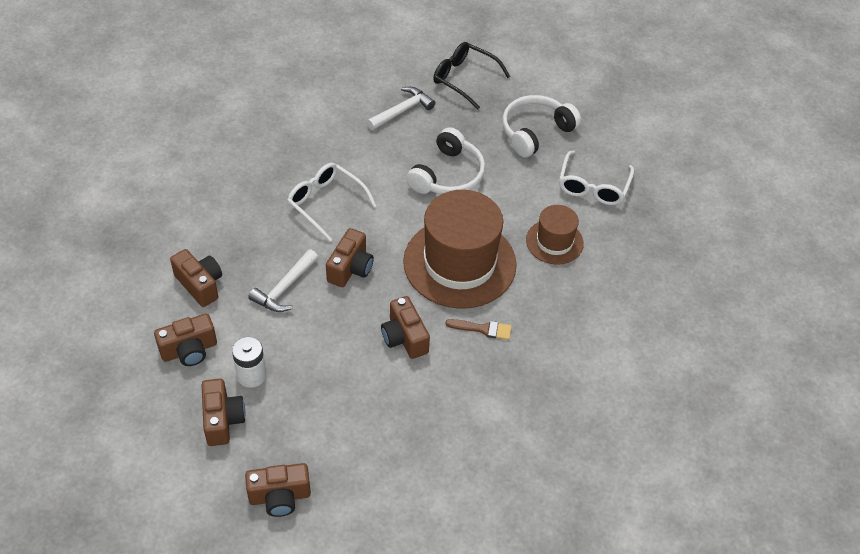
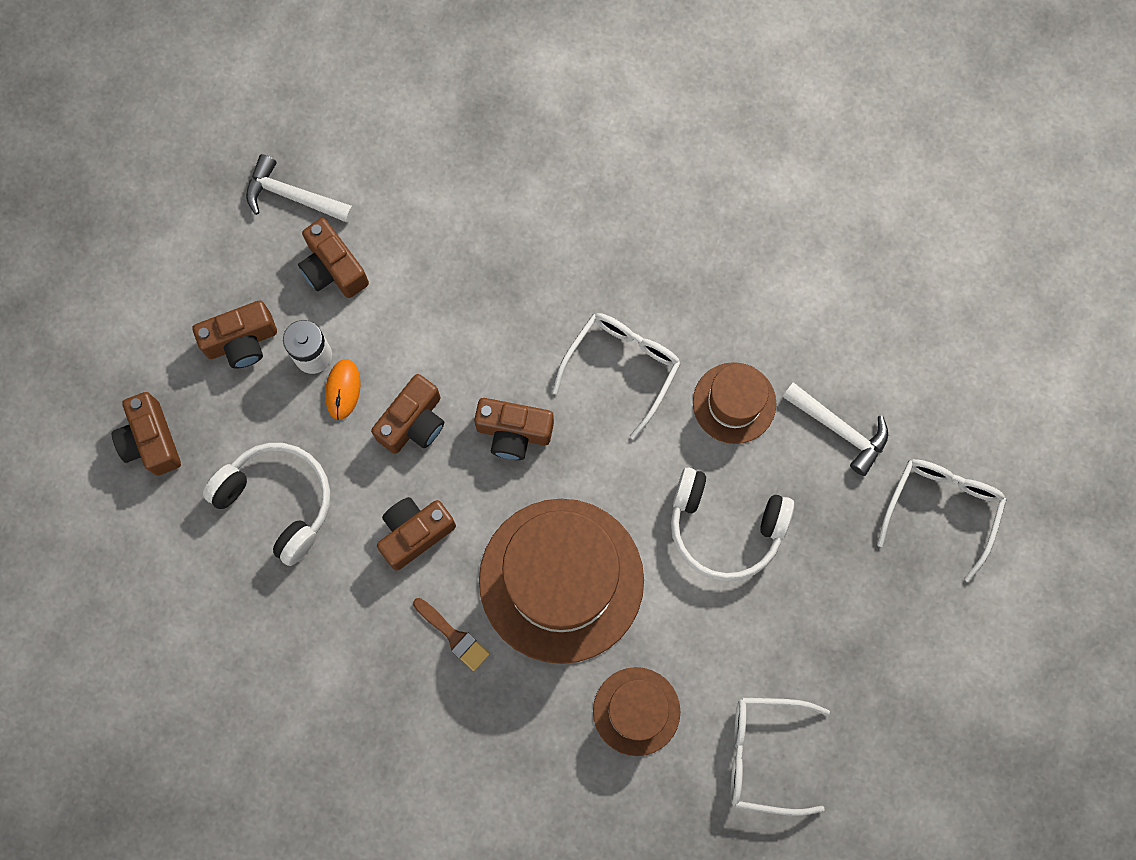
camera: 80 degrees right, 25 degrees up
brown camera [170,249,222,307] -> brown camera moved to [371,374,444,454]
white hammer [248,249,318,312] -> white hammer moved to [246,154,354,223]
black glasses [433,42,511,109] -> white glasses [877,459,1007,582]
brown brush [445,319,512,340] -> brown brush turned 45 degrees counterclockwise [413,598,490,671]
white headphones [502,95,581,158] -> white headphones moved to [203,443,330,566]
none -> orange mouse [325,359,361,420]
none -> brown hat [693,362,776,444]

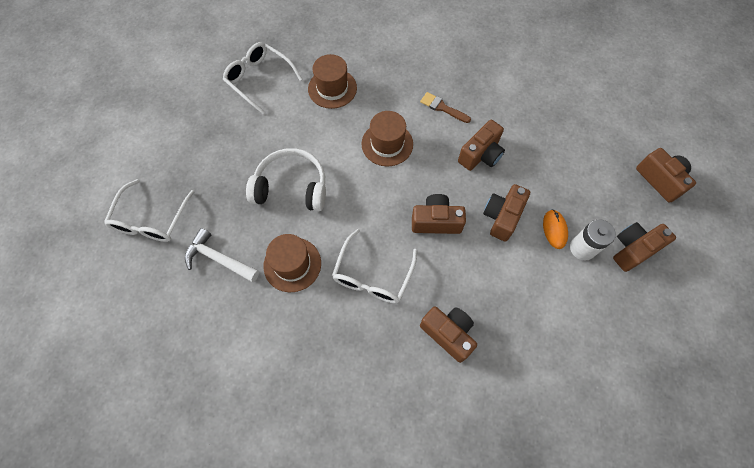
camera: 170 degrees right, 10 degrees down
white headphones [203,443,330,566] -> none
white hammer [246,154,354,223] -> none
brown camera [298,218,369,298] -> brown camera moved to [420,307,477,363]
brown hat [479,499,644,664] -> brown hat [362,111,413,166], size x0.52
white glasses [731,698,830,816] -> white glasses turned 135 degrees counterclockwise [223,42,302,114]

